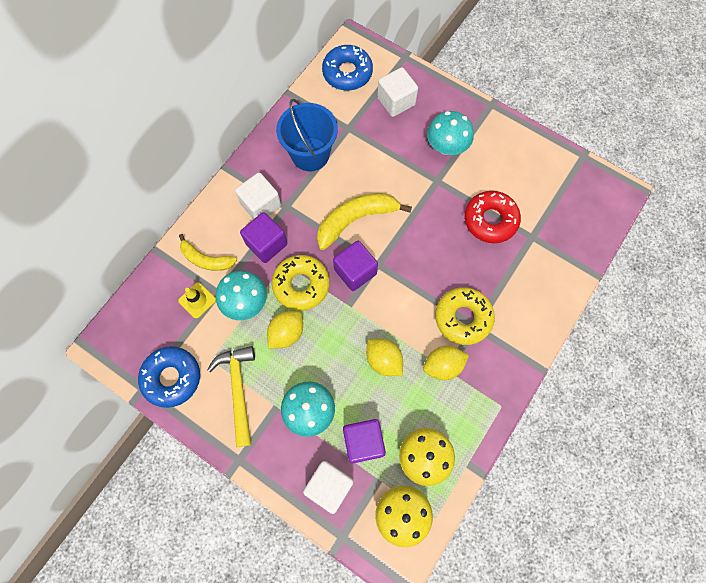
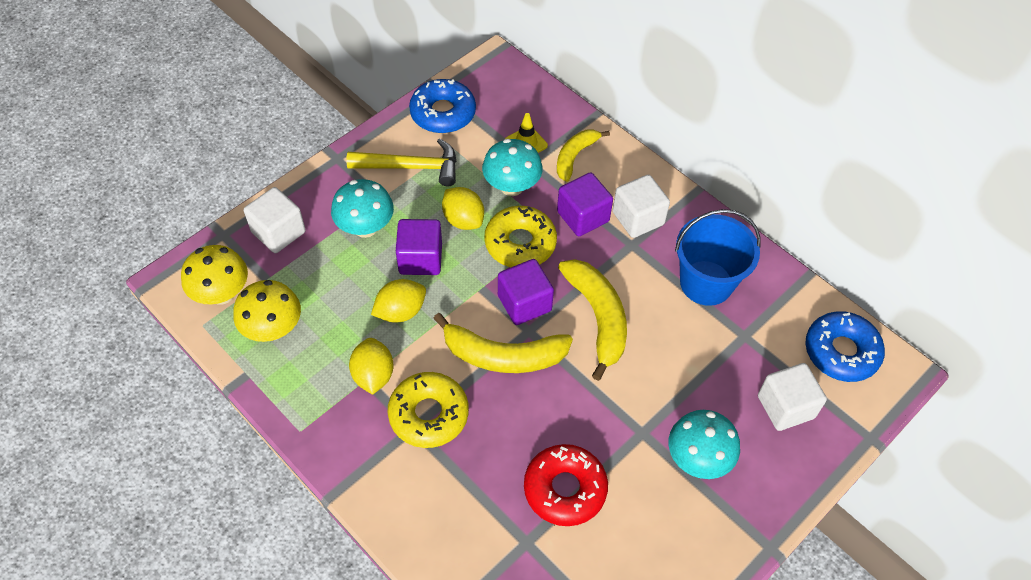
camera: 100 degrees right, 15 degrees down
purple cube [343,419,386,463] -> purple cube moved to [396,219,442,275]
none -> yellow banana [433,313,573,373]

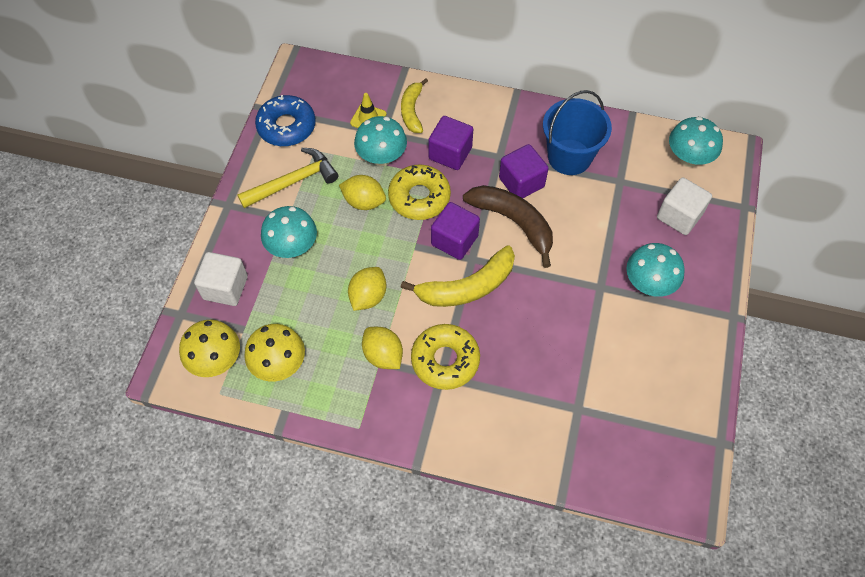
camera: 30 degrees left, 5 degrees up
purple cube [396,219,442,275] -> purple cube moved to [499,144,549,198]
red donut [524,444,608,526] -> none
yellow banana [558,259,627,381] -> brown banana [463,185,553,268]
white cube [613,175,670,238] -> none
blue donut [805,311,885,382] -> turquoise mushroom [669,116,723,167]

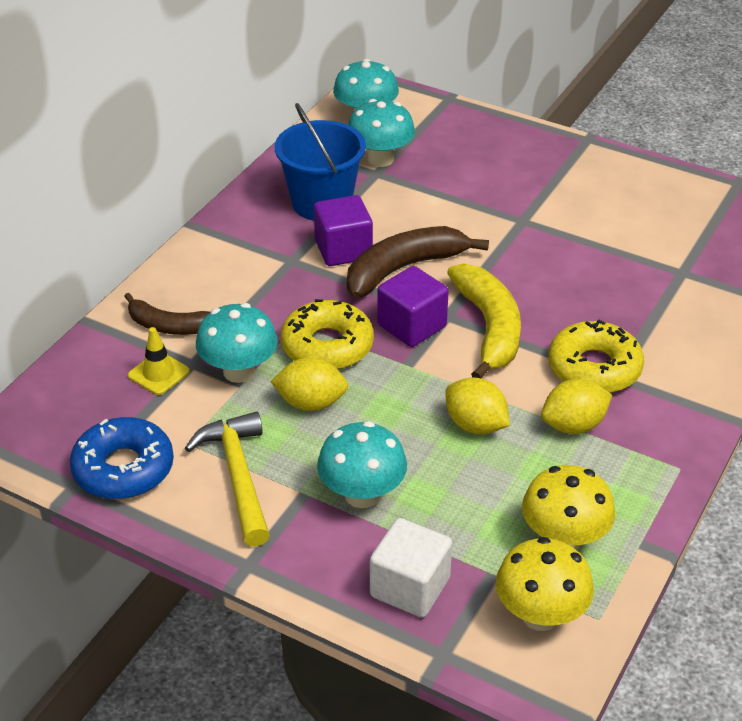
camera: 75 degrees left, 20 degrees down
yellow lemon [339,175,386,210] -> yellow lemon turned 60 degrees clockwise [270,357,348,411]
yellow banana [401,78,428,133] -> brown banana [124,293,210,335]
purple cube [428,116,473,170] -> none
turquoise mushroom [626,243,685,297] -> turquoise mushroom moved to [348,99,415,167]
white cube [657,177,712,235] -> none

